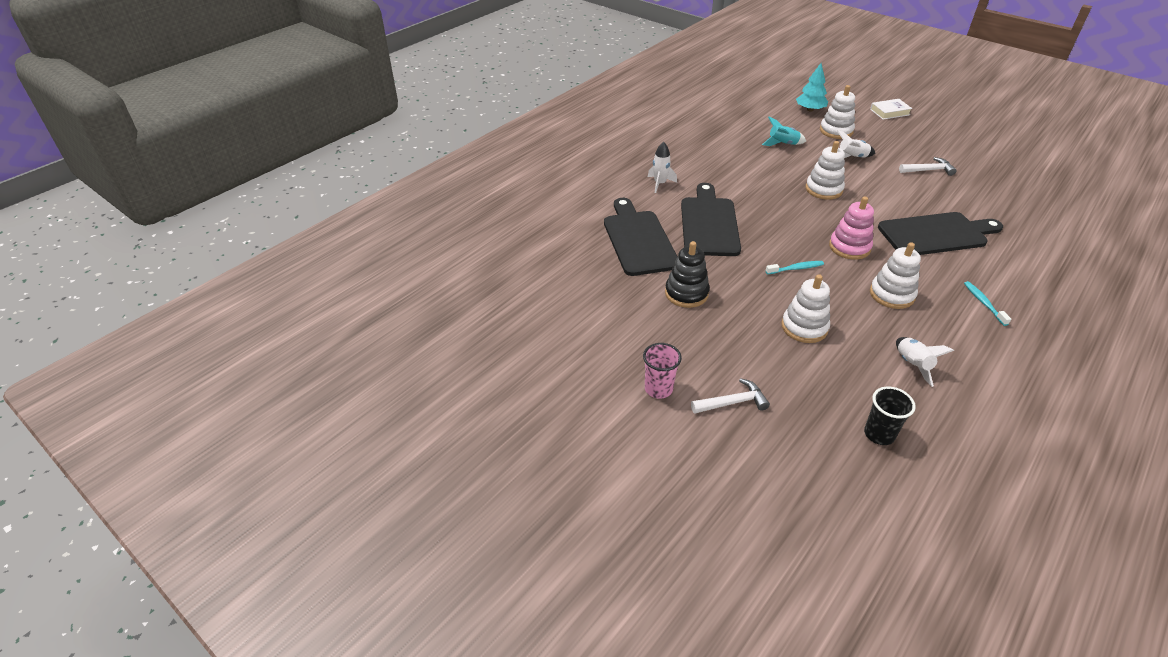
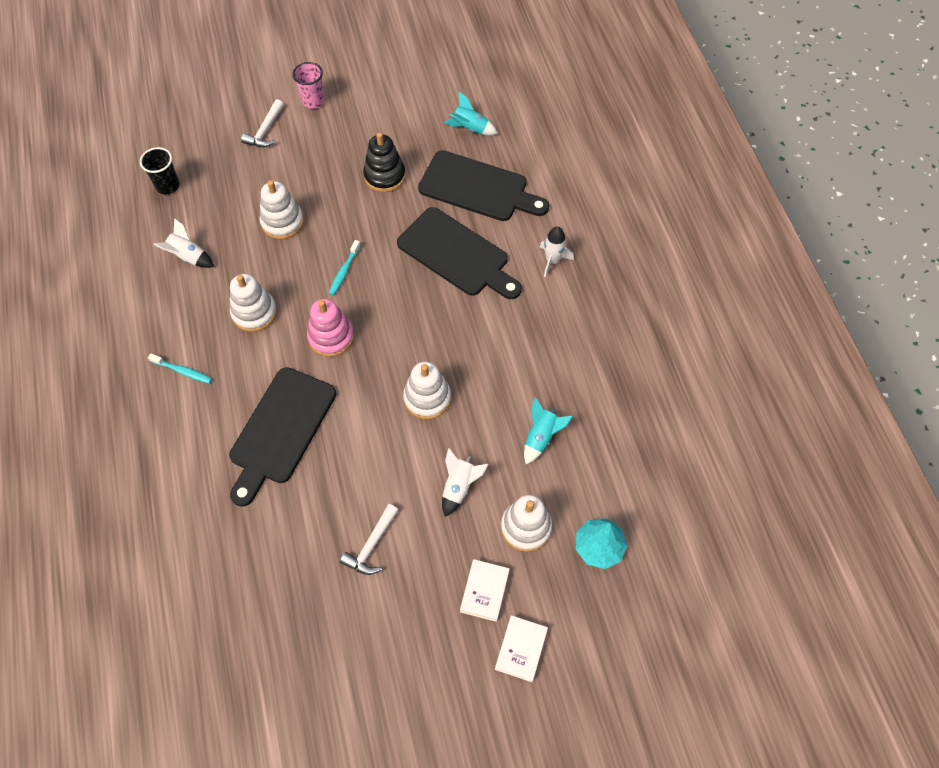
camera: 125 degrees right, 20 degrees up
none -> turquoise rocket [444,92,498,136]
none -> white book [460,559,510,622]

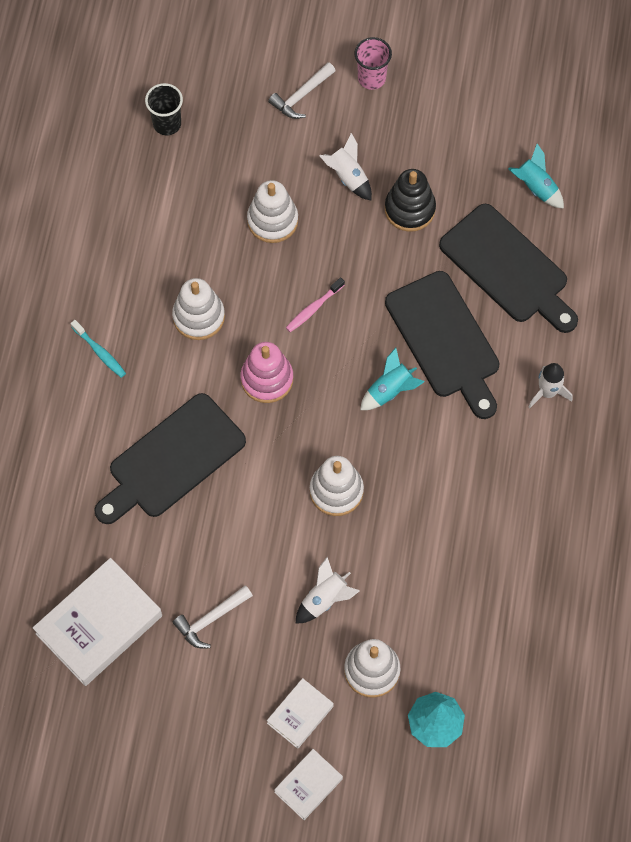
camera: 25 degrees right, 5 degrees up
white rocket [153,218,214,268] -> white rocket moved to [320,133,372,200]
turquoise toothbrush [329,240,361,296] -> pink toothbrush [286,277,345,332]
turquoise rocket [524,398,573,464] -> turquoise rocket moved to [360,348,425,410]
none -> white book [33,558,162,686]

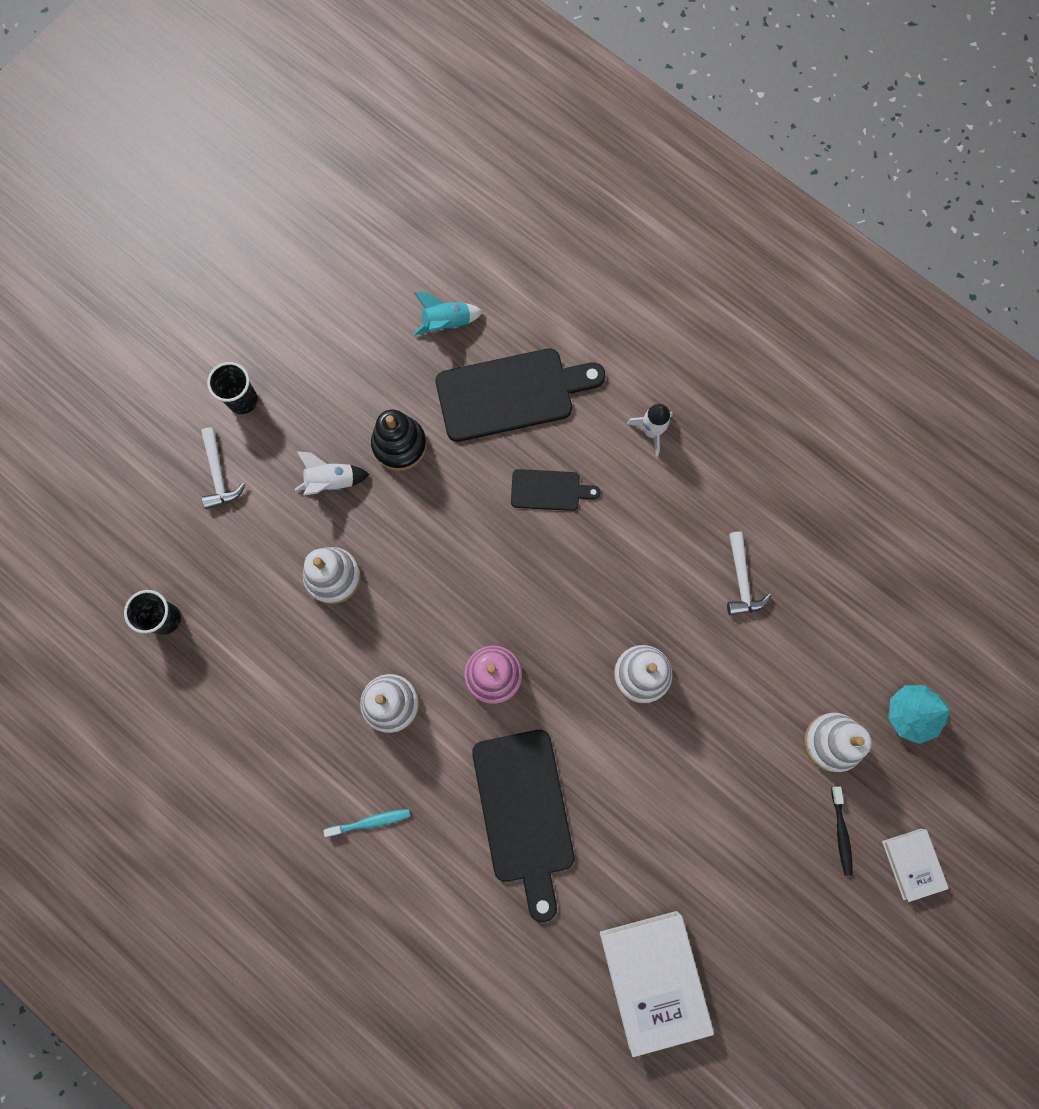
camera: 60 degrees left, 10 degrees up
white hammer [173,585,253,649] -> white hammer moved to [727,531,772,615]
white book [267,678,334,749] -> black toothbrush [831,786,853,876]
pink toothbrush [286,277,345,332] -> none
white rocket [296,557,360,624] -> none
pink cup [354,37,392,90] -> black cup [207,362,258,414]
turquoise rocket [360,348,425,410] -> none
black cutting board [385,271,499,419] -> black cutting board [511,469,601,511], size x0.52

